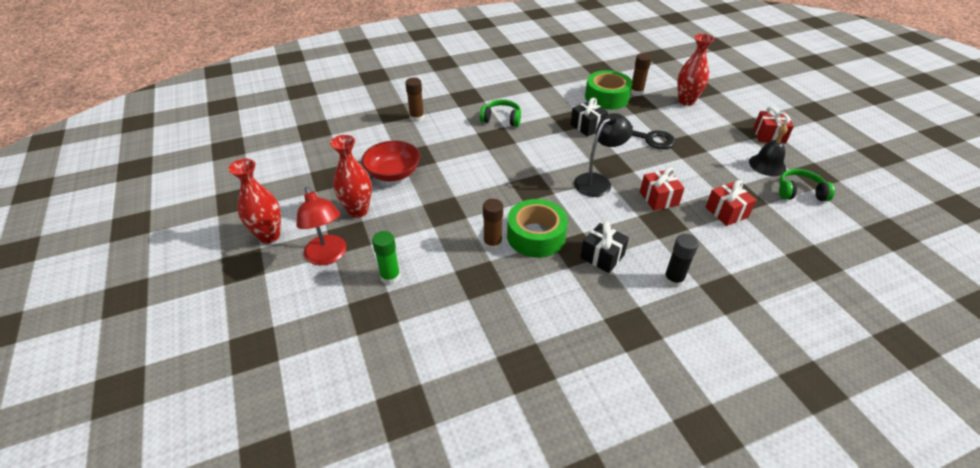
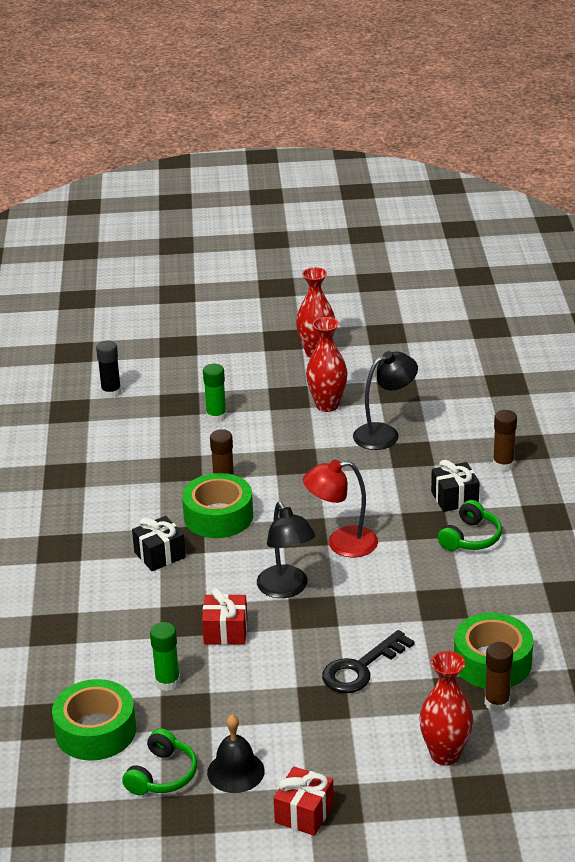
camera: 110 degrees right, 10 degrees down
red lamp [296,186,347,265] -> red lamp moved to [303,460,378,558]
red bowl [362,140,420,181] -> black lamp [353,351,418,450]
black gift [571,98,608,137] -> black gift moved to [431,460,480,512]
black glue stick [664,234,699,288] -> black glue stick moved to [96,340,121,398]
red gift [706,180,756,226] -> green glue stick [150,622,180,691]
none -> green tape [52,679,136,761]

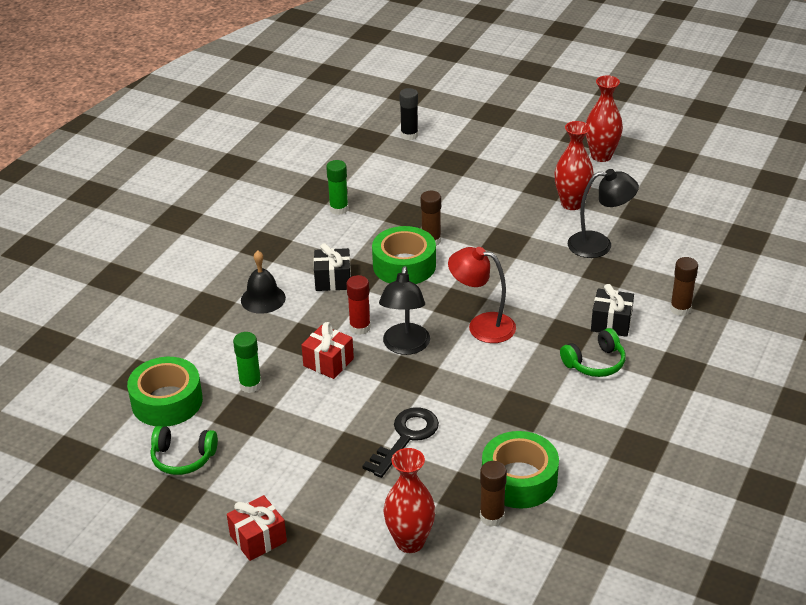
camera: 30 degrees right, 5 degrees up
green headphones [122,728,197,795] -> green headphones turned 45 degrees clockwise [150,426,218,475]
green glue stick [203,364,227,422] -> green glue stick moved to [326,160,349,215]
black bell [207,714,265,793] -> black bell moved to [241,250,286,314]
black key [322,630,415,693] -> black key turned 135 degrees clockwise [362,407,439,478]
none -> red glue stick [347,275,371,335]

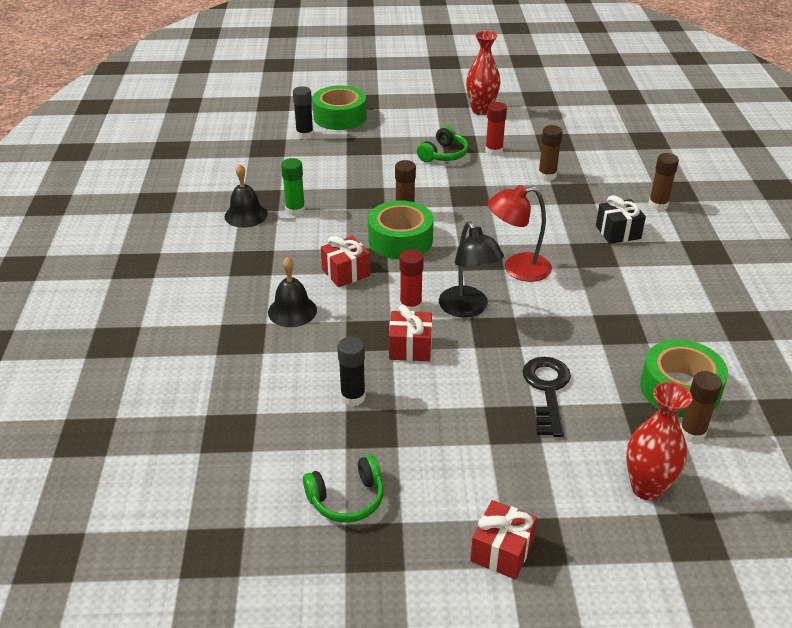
camera: 30 degrees left, 0 degrees up
green tape [127,357,203,427] -> green tape moved to [313,85,367,130]
green glue stick [233,332,262,393] -> black glue stick [338,337,366,406]
black gift [314,243,351,291] -> red gift [321,236,371,287]
red vase [555,121,594,210] -> red glue stick [485,102,507,156]
green headphones [560,328,626,377] -> green headphones moved to [417,126,468,162]
black lamp [568,169,639,258] -> brown glue stick [538,125,563,181]
none -> black bell [224,164,268,228]

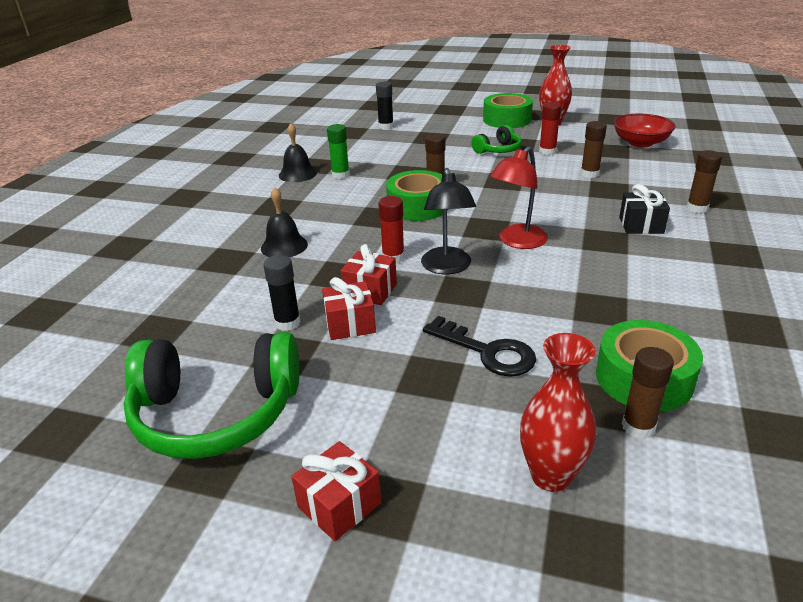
camera: 20 degrees right, 5 degrees down
green headphones [303,455,384,523] -> green headphones [123,332,299,459], size x1.98
green tape [313,85,367,130] -> green tape moved to [483,93,533,128]
red gift [321,236,371,287] -> red gift moved to [322,277,376,340]
red lamp [488,185,552,282] -> red lamp turned 60 degrees counterclockwise [490,146,548,249]
black key [523,357,571,437] -> black key turned 105 degrees clockwise [423,316,536,377]
none -> red bowl [614,114,676,147]

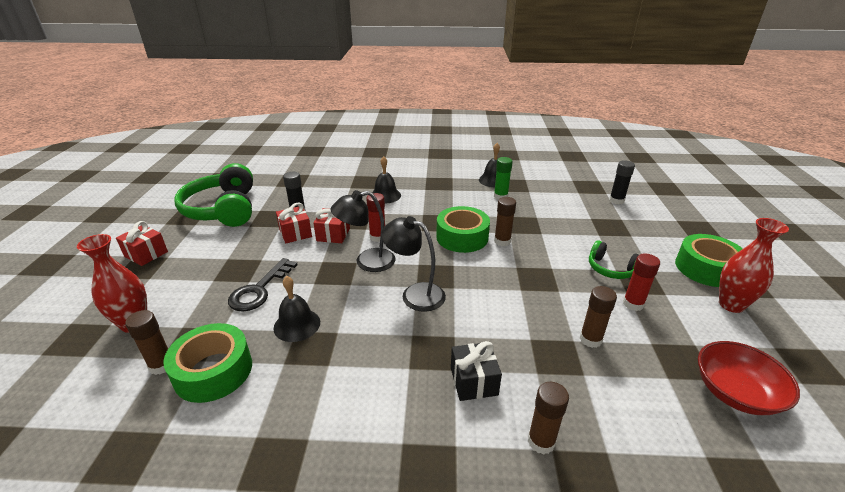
camera: 75 degrees right, 0 degrees up
red lamp [490,146,548,249] -> black lamp [381,216,446,312]
none -> black bell [273,276,320,342]

